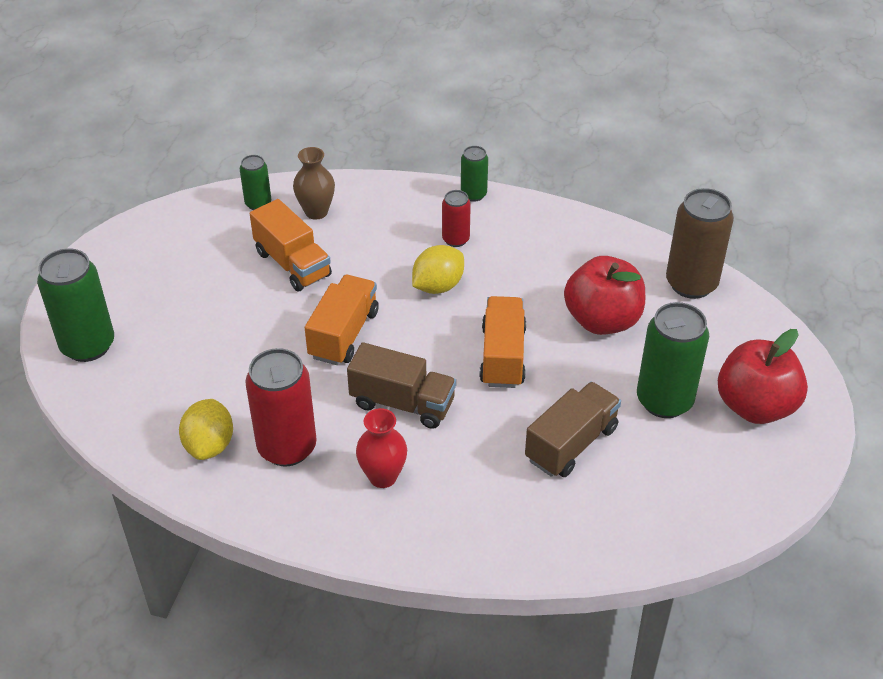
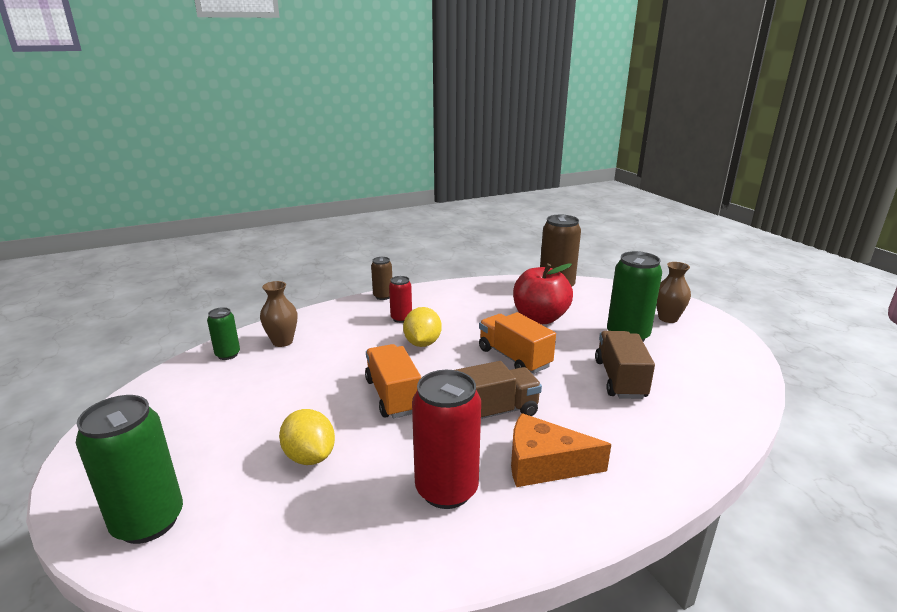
camera: 40 degrees left, 20 degrees down
yellow lemon [179,399,233,460] -> yellow lemon moved to [279,409,335,465]
orange truck [250,199,332,291] -> none
red vase [356,408,407,488] -> orange cheese [511,413,611,487]
green can [461,146,488,202] -> brown can [371,257,392,300]
red apple [718,329,808,424] -> brown vase [656,262,691,323]

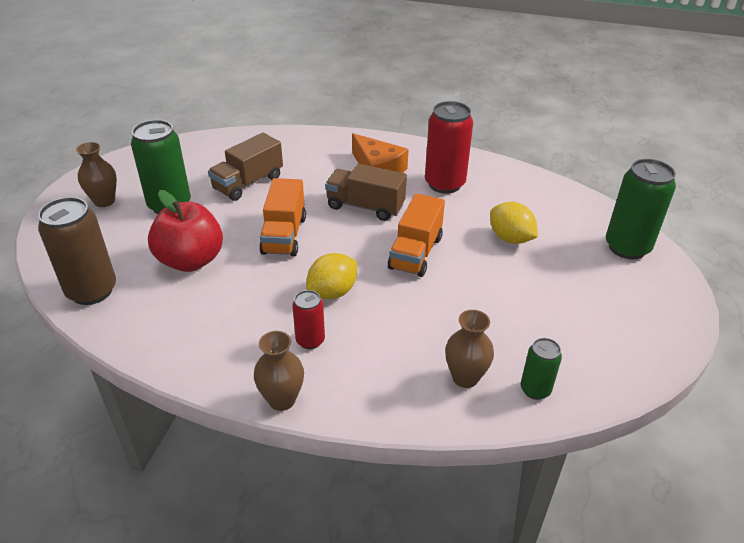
camera: 140 degrees left, 15 degrees up
yellow lemon [279,409,335,465] -> yellow lemon turned 45 degrees counterclockwise [490,202,538,244]
brown can [371,257,392,300] -> brown vase [254,331,304,411]

